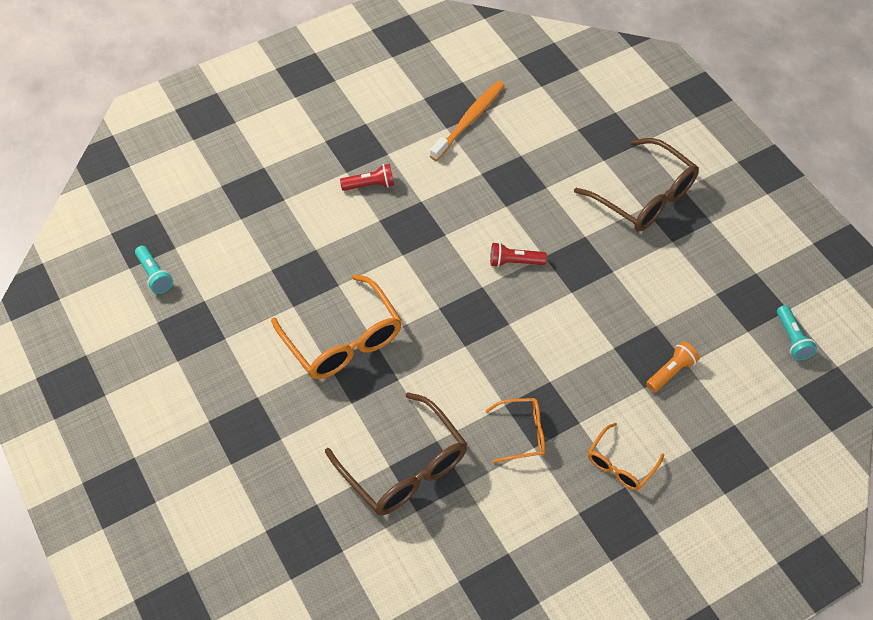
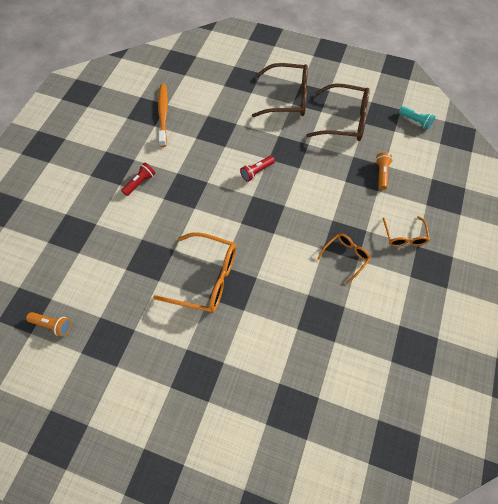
camera: 40 degrees left, 5 degrees up
turquoise flashlight [135,246,173,294] -> orange flashlight [26,312,71,337]
brown glasses [325,392,467,515] -> brown glasses moved to [306,84,370,141]

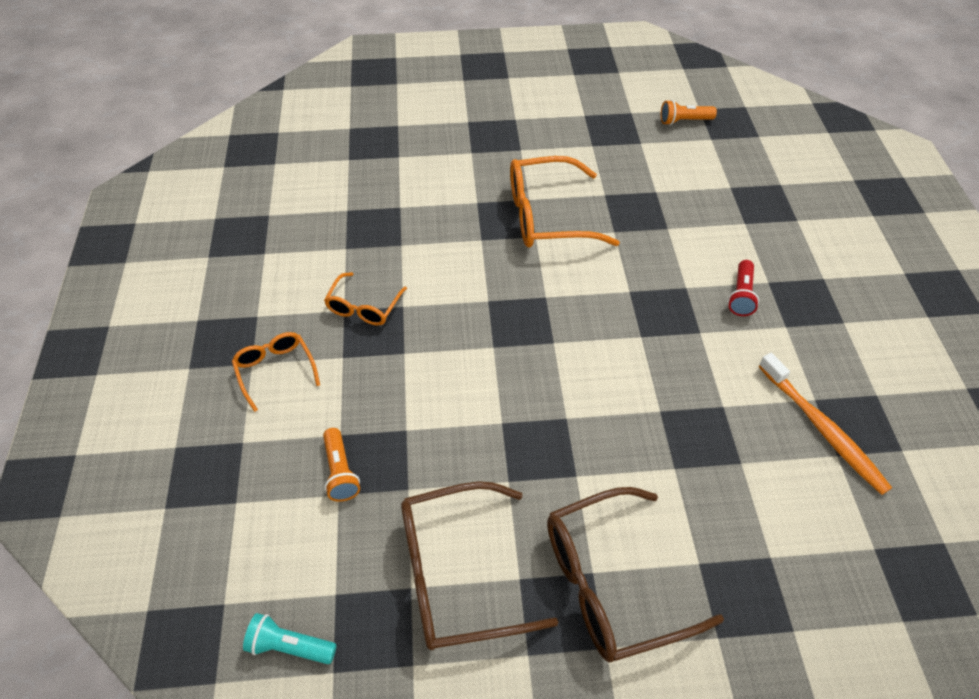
camera: 155 degrees right, 10 degrees down
red flashlight [240,156,275,182] -> none

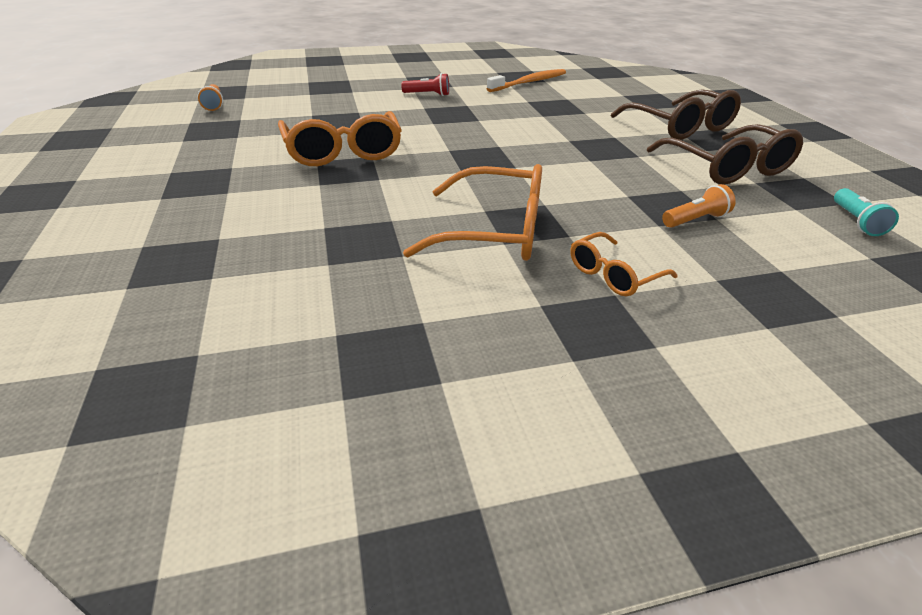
camera: 100 degrees left, 15 degrees down
orange glasses [324,272,407,325] -> orange glasses [403,164,542,261], size x1.81

